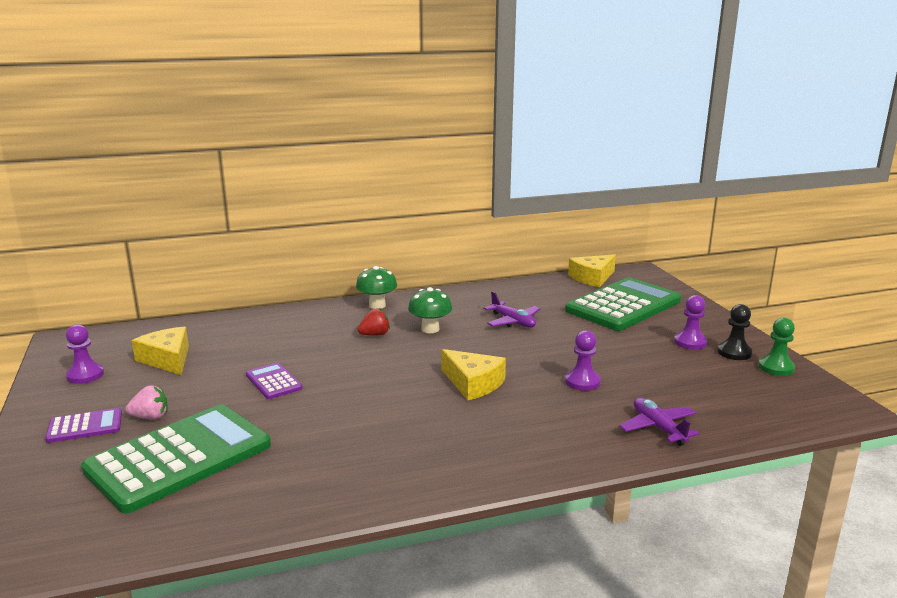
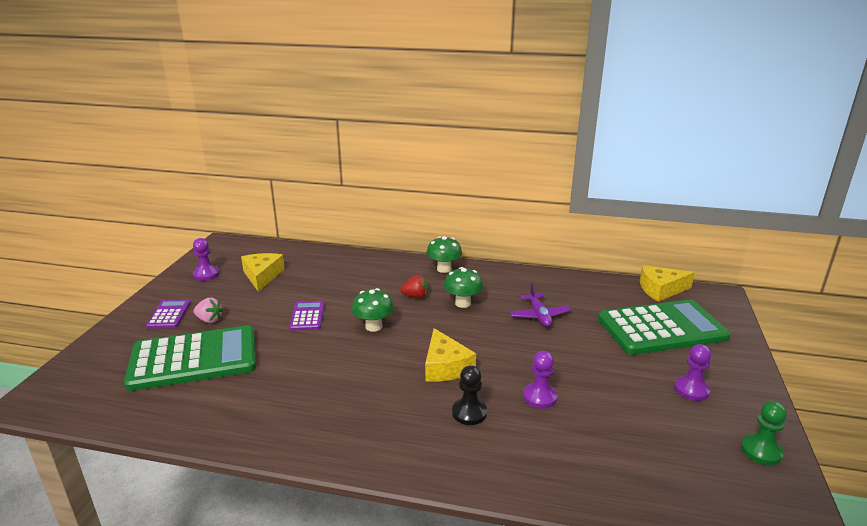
camera: 30 degrees right, 5 degrees up
purple calculator [45,408,122,443] -> purple calculator turned 105 degrees counterclockwise [146,299,191,329]
purple plane [619,398,699,446] -> none
black pawn [718,304,752,360] -> black pawn moved to [452,365,487,425]
none -> green mushroom [352,288,394,332]

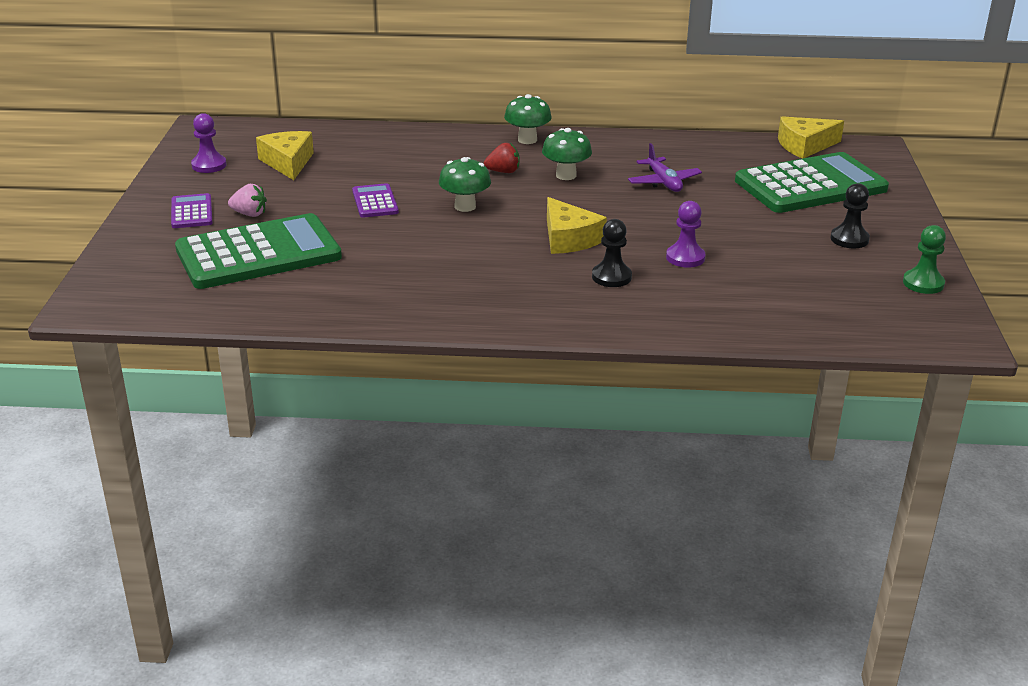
camera: 10 degrees left, 5 degrees up
purple pawn [674,344,711,401] -> black pawn [831,183,870,248]

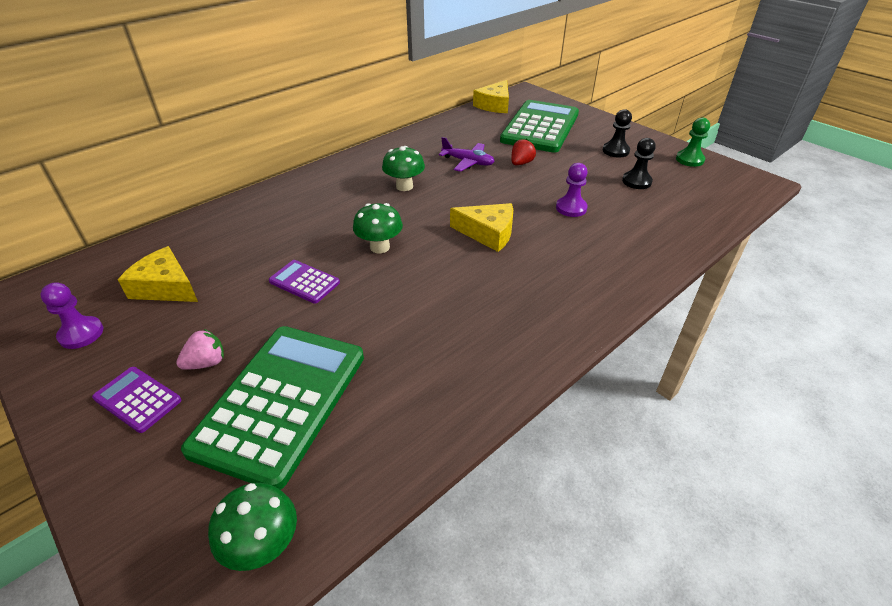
camera: 45 degrees left, 10 degrees up
red strawberry [484,143,520,173] -> red strawberry moved to [511,138,536,165]
green mushroom [504,94,552,144] -> green mushroom moved to [208,483,297,571]
black pawn [592,219,632,287] -> black pawn moved to [622,138,656,189]

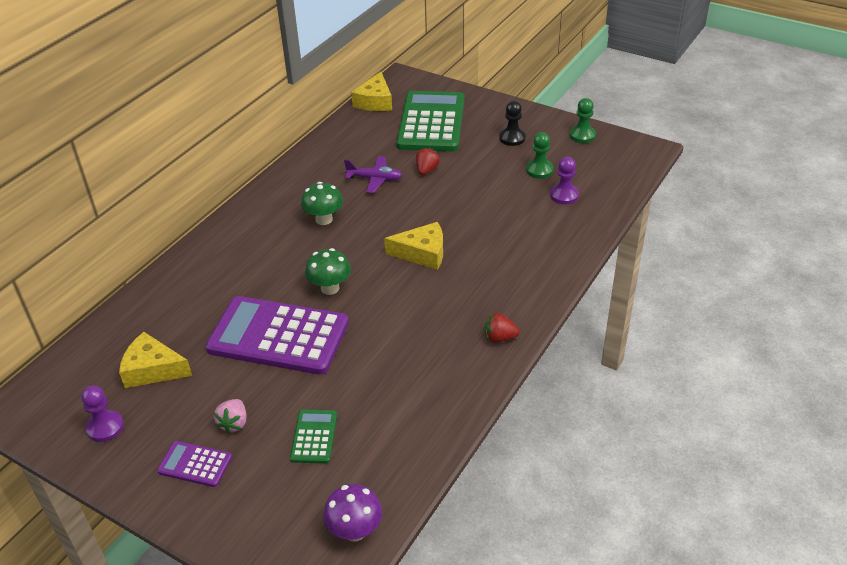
camera: 15 degrees left, 0 degrees up
pink strawberry [176,329,224,370] -> pink strawberry turned 150 degrees clockwise [214,399,247,434]
green calculator [181,326,364,490] -> green calculator [290,410,337,464], size x0.45
green mushroom [208,483,297,571] -> purple mushroom [323,484,382,541]
purple calculator [269,260,340,304] -> purple calculator [205,296,349,375], size x2.21
purple pawn [556,163,588,217] -> purple pawn moved to [550,157,579,204]
black pawn [622,138,656,189] -> green pawn [526,132,554,179]
none -> red strawberry [485,313,520,343]

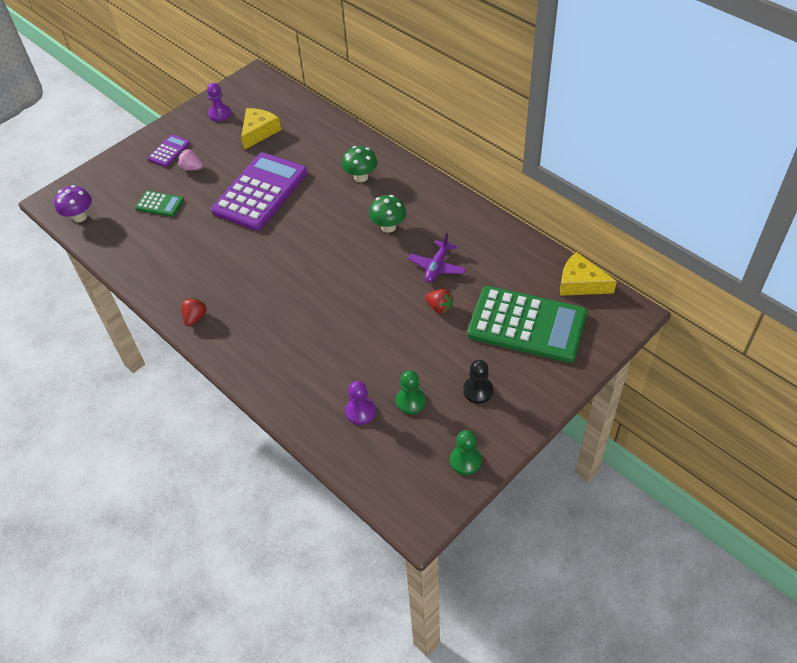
camera: 105 degrees right, 10 degrees up
green mushroom [305,248,351,295] -> green mushroom moved to [342,146,377,182]
yellow cheese [384,222,443,270] -> none

